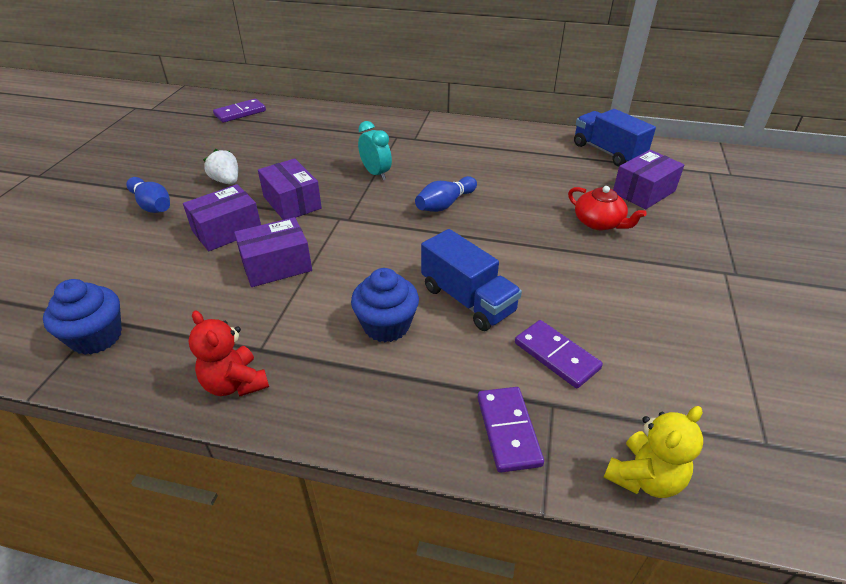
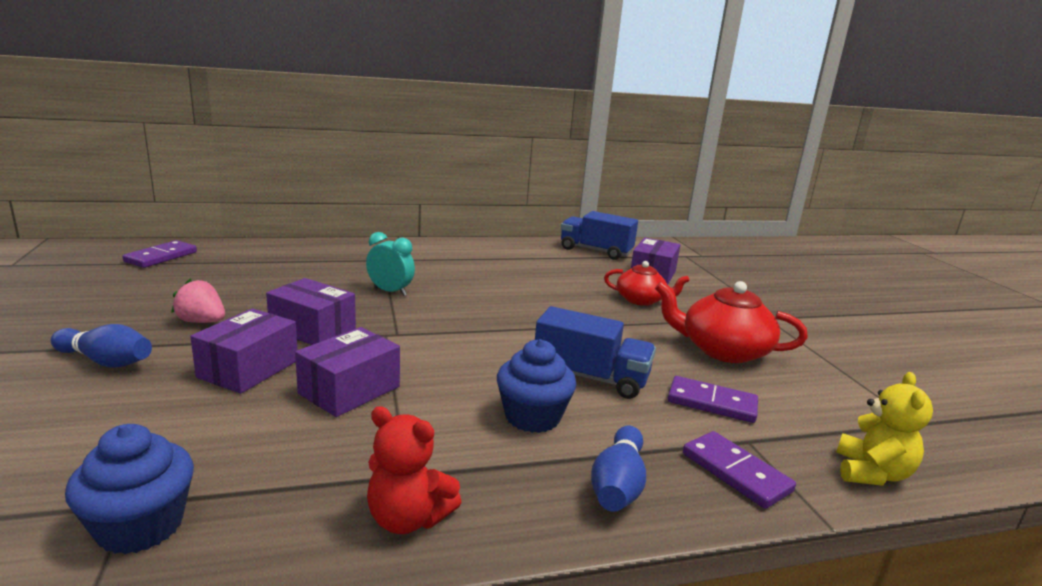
camera: 30 degrees left, 20 degrees down
white strawberry [203,149,238,184] -> pink strawberry [171,279,225,323]
blue bowling pin [415,176,477,212] -> blue bowling pin moved to [591,426,646,512]
none -> red teapot [655,281,808,363]

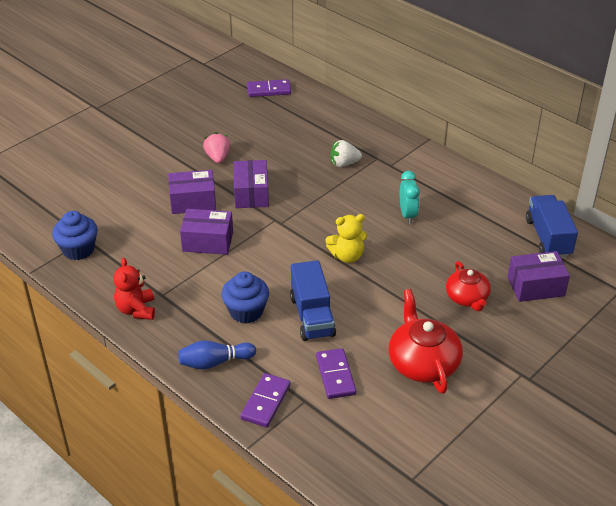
camera: 60 degrees right, 20 degrees up
blue bowling pin [51,324,152,368] -> none
turquoise clock [366,232,415,296] -> turquoise clock moved to [400,171,420,224]
yellow teddy bear [836,372,933,486] -> yellow teddy bear moved to [326,214,367,263]
none -> white strawberry [331,140,362,167]

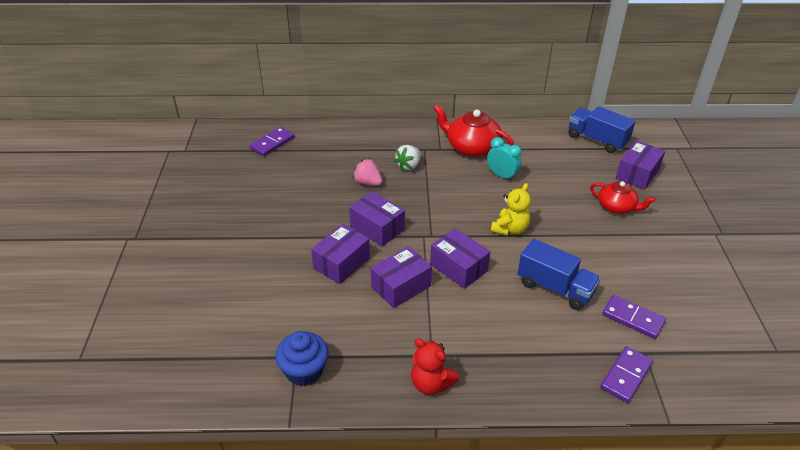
camera: 45 degrees left, 0 degrees up
blue bowling pin [178,340,256,370] -> none
pink strawberry [203,132,230,163] -> pink strawberry moved to [352,158,383,186]
blue cupcake [221,271,269,324] -> none
purple domino [240,373,291,427] -> purple domino turned 60 degrees clockwise [601,346,653,403]
red teapot [389,289,463,394] -> red teapot moved to [433,104,514,157]
none -> purple box [430,228,490,289]

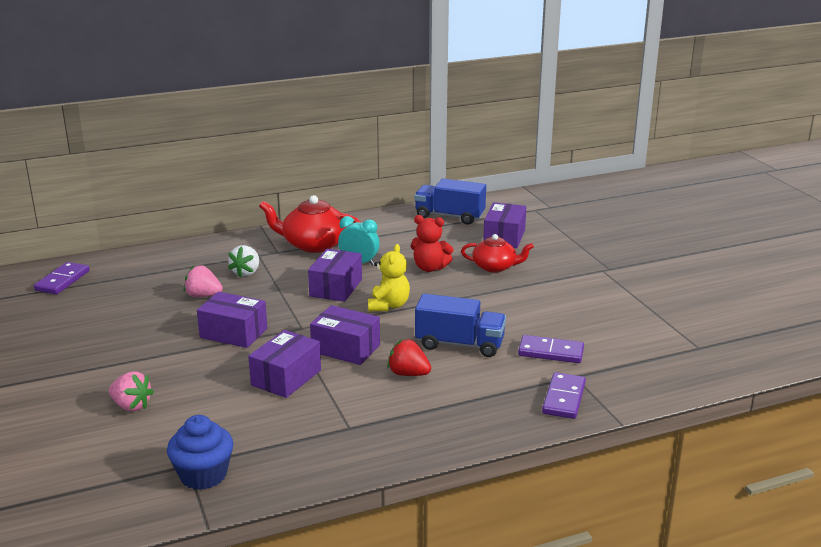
camera: 20 degrees left, 15 degrees down
purple box [311,224,370,284] -> purple box moved to [308,249,362,302]
red teddy bear [411,338,459,395] -> red teddy bear moved to [411,215,454,272]
none -> pink strawberry [109,372,154,411]
none -> red strawberry [387,339,431,376]

